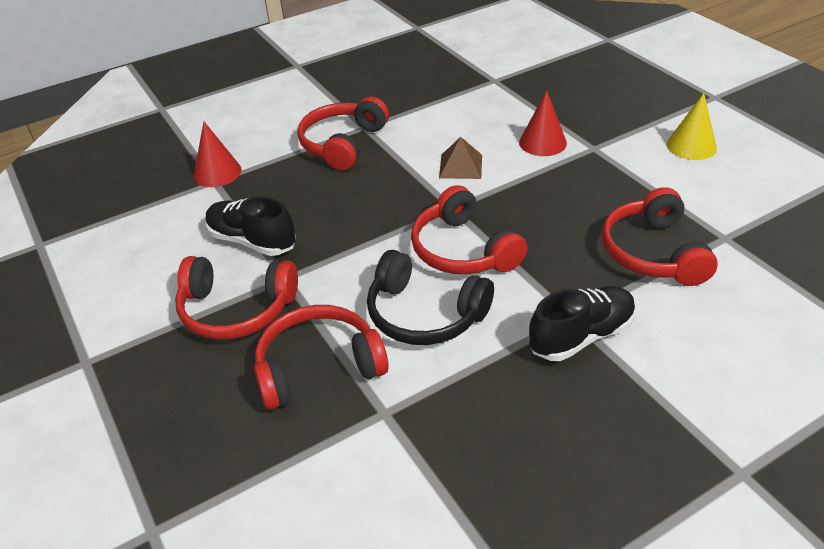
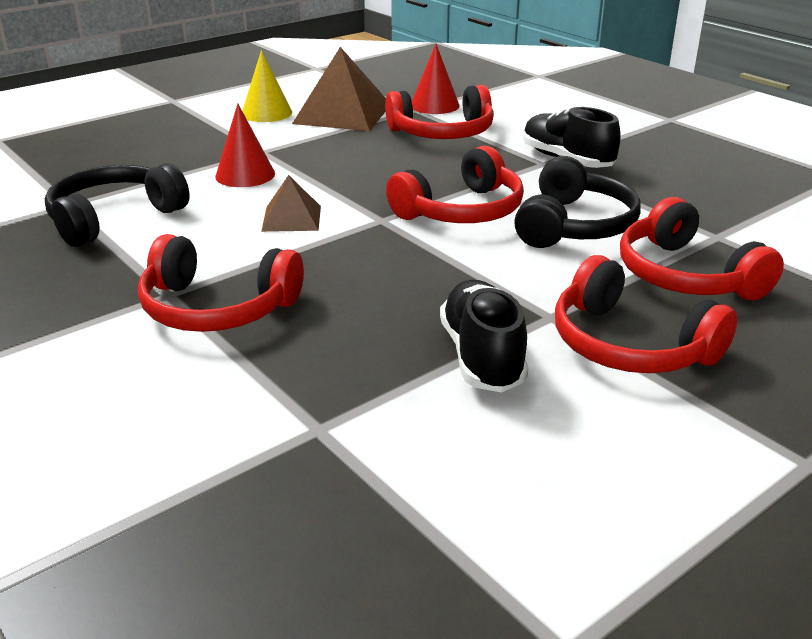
camera: 100 degrees left, 10 degrees down
red headphones [175,256,298,340] -> red headphones turned 135 degrees clockwise [555,255,738,373]
red cone [193,122,242,187] -> red cone moved to [412,44,459,114]
black shoe [205,197,296,256] -> black shoe turned 150 degrees clockwise [440,280,528,392]
none -> black headphones [45,163,190,247]
none -> brown pyramid [292,47,386,131]

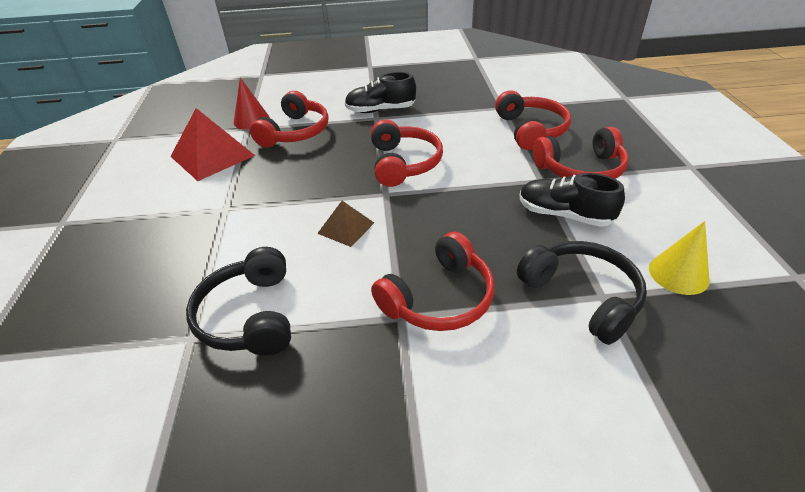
camera: 55 degrees left, 10 degrees up
red cone [215,104,275,187] -> none
yellow cone [242,50,292,122] -> yellow cone moved to [649,221,709,295]
brown pyramid [292,47,386,131] -> red pyramid [170,108,255,181]
black headphones [514,156,641,248] -> black headphones moved to [517,241,647,345]
red headphones [620,197,784,300] -> red headphones turned 105 degrees counterclockwise [495,91,571,150]

